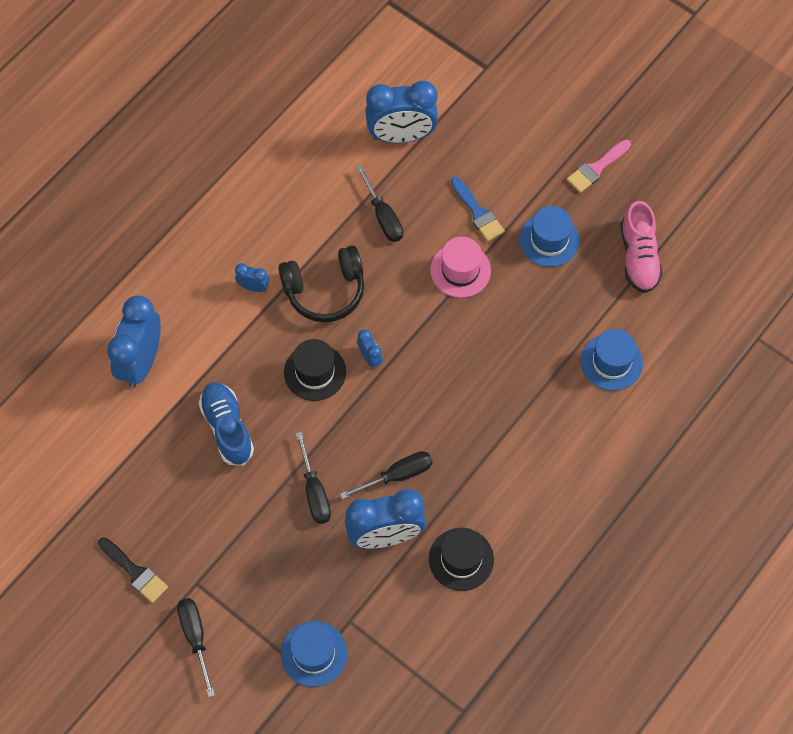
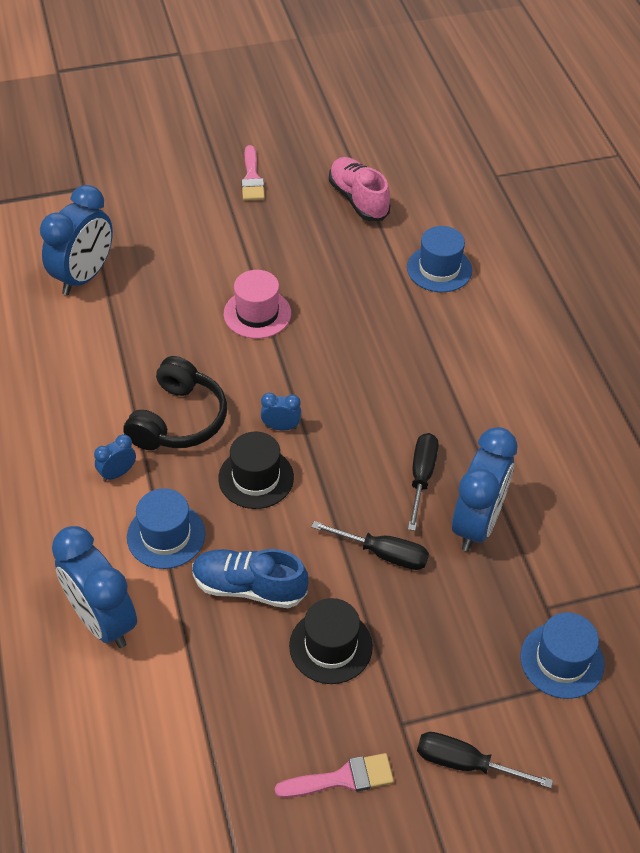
camera: 55 degrees left, 15 degrees down
black brush [98,537,168,603] -> pink brush [275,753,394,798]
black screwdriver [356,165,403,242] -> none
black hat [429,528,494,591] -> black hat moved to [289,598,373,684]
blue brush [451,177,505,241] -> none
blue hat [519,206,580,267] -> blue hat moved to [127,488,205,569]
pink shoe [620,201,663,293] -> pink shoe turned 150 degrees counterclockwise [329,157,391,221]

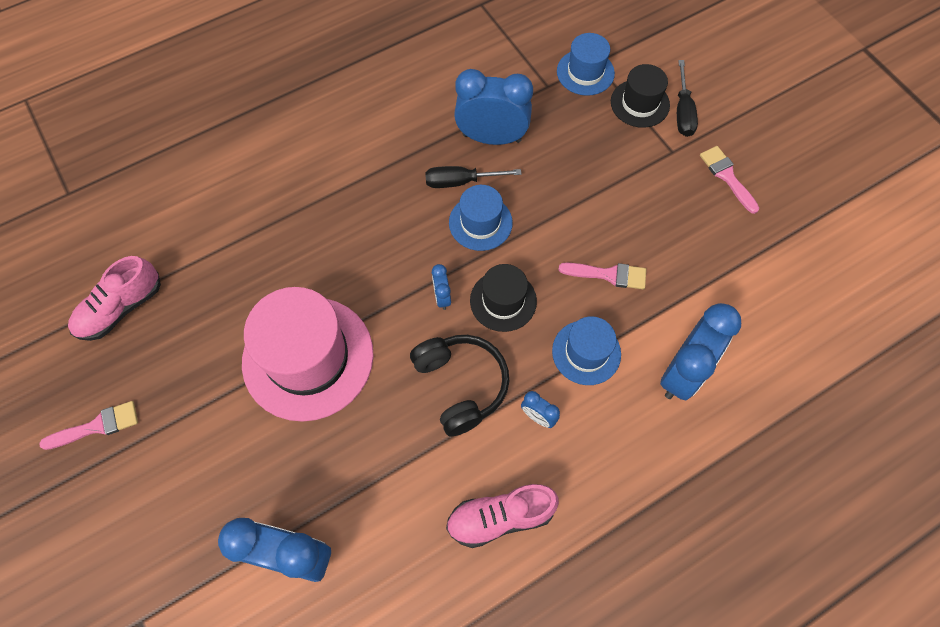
camera: 105 degrees left, 15 degrees up
black headphones [123,356,227,450] -> black headphones turned 60 degrees clockwise [410,335,509,437]
blue shoe [192,549,308,608] -> pink brush [558,263,646,289]
pink hat [224,270,291,339] -> pink hat [242,287,374,422], size x1.89
black hat [289,598,373,684] -> black hat moved to [611,64,670,128]
black screwdriver [311,521,429,570] -> none
blue hat [407,226,472,292] -> blue hat moved to [449,185,513,251]
none -> pink shoe [446,484,559,548]

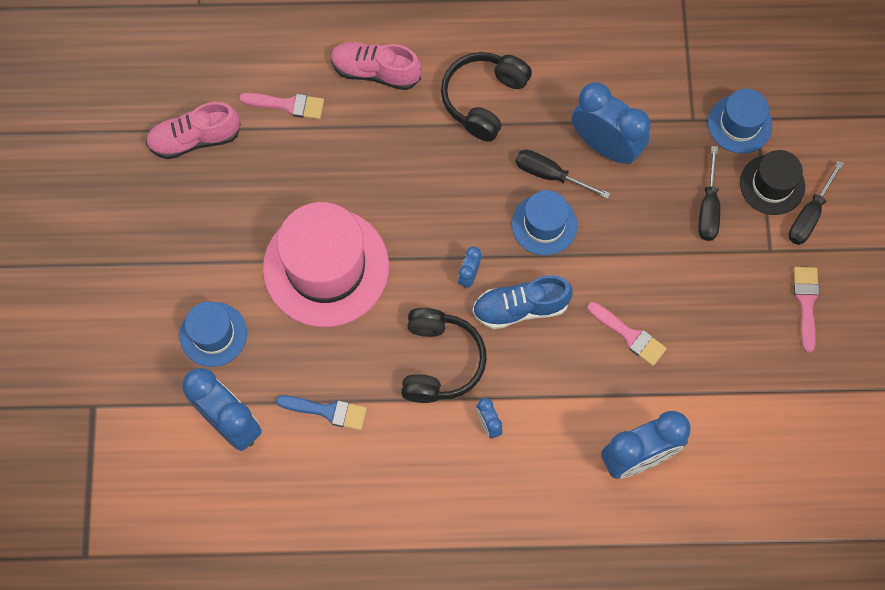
camera: 30 degrees right, 5 degrees up
pink brush [39,401,138,450] -> pink brush moved to [239,93,324,119]
pink shoe [446,484,559,548] -> pink shoe moved to [331,42,422,90]
black hat [470,264,537,332] -> blue shoe [472,275,572,329]
blue hat [552,316,621,385] -> blue hat moved to [180,302,247,367]
none -> blue brush [276,395,367,430]
none -> black headphones [441,52,532,142]
none -> black screwdriver [698,146,720,241]

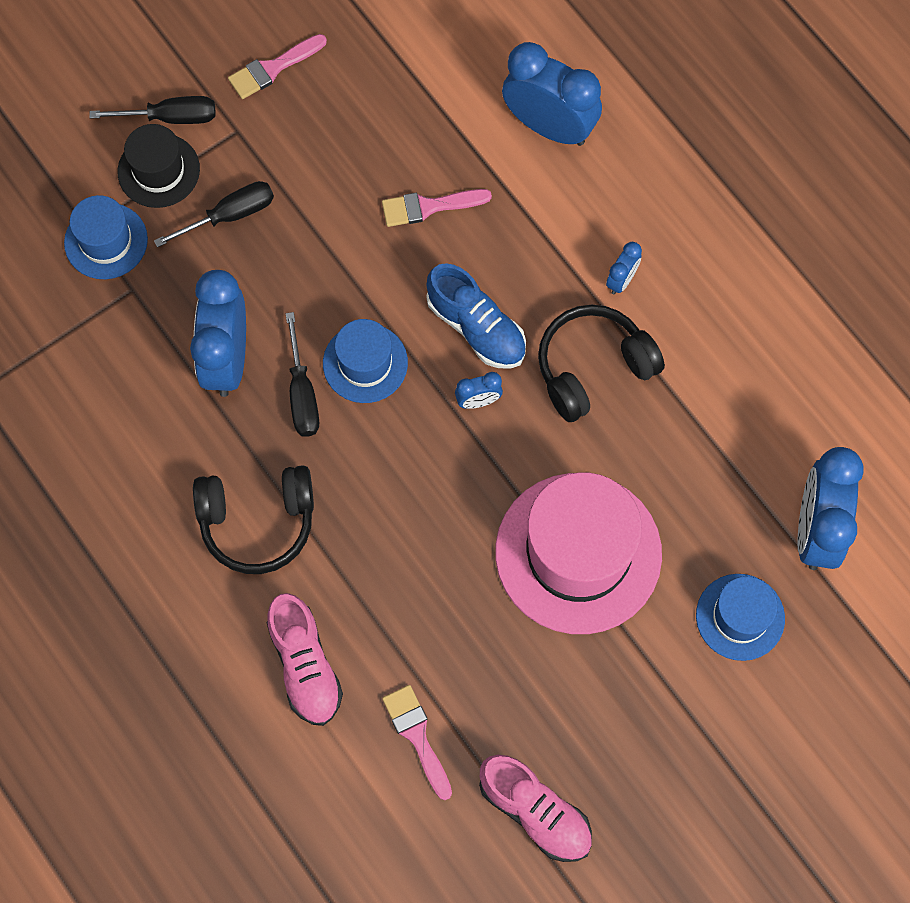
camera: 125 degrees left, 0 degrees up
blue brush [276,395,367,430] -> none
pink brush [587,302,667,366] -> pink brush turned 105 degrees counterclockwise [382,189,492,227]

